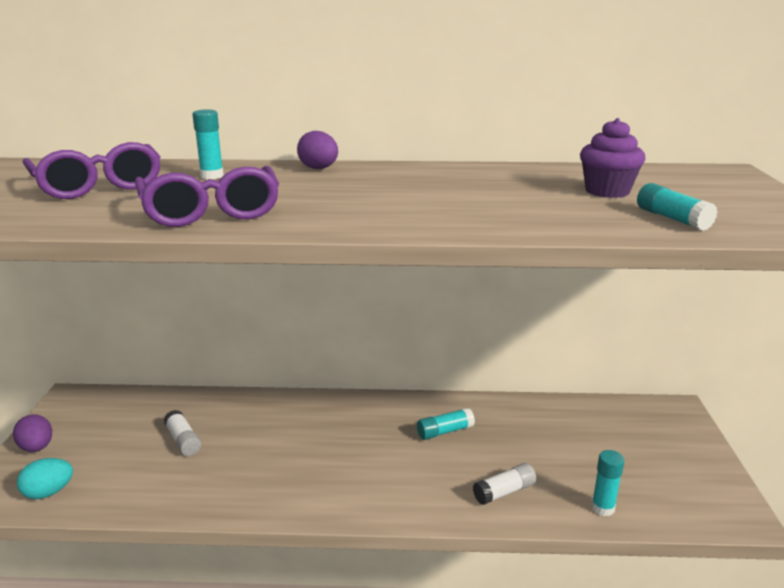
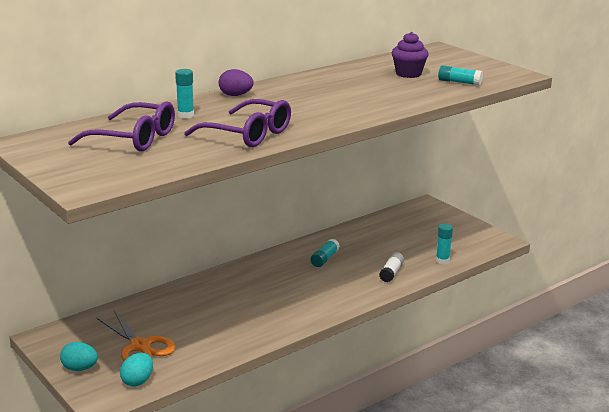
camera: 40 degrees left, 0 degrees up
purple egg [13,414,52,452] -> turquoise egg [60,342,98,371]
white glue stick [164,410,201,456] -> none
none -> orange scissors [96,311,175,361]

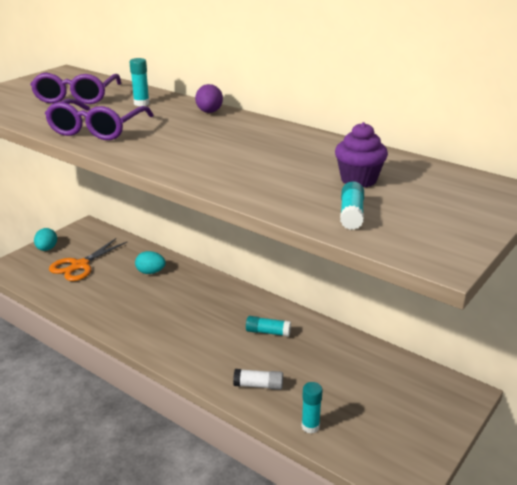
camera: 75 degrees right, 5 degrees up
turquoise egg [120,353,153,387] -> turquoise egg moved to [135,251,166,274]

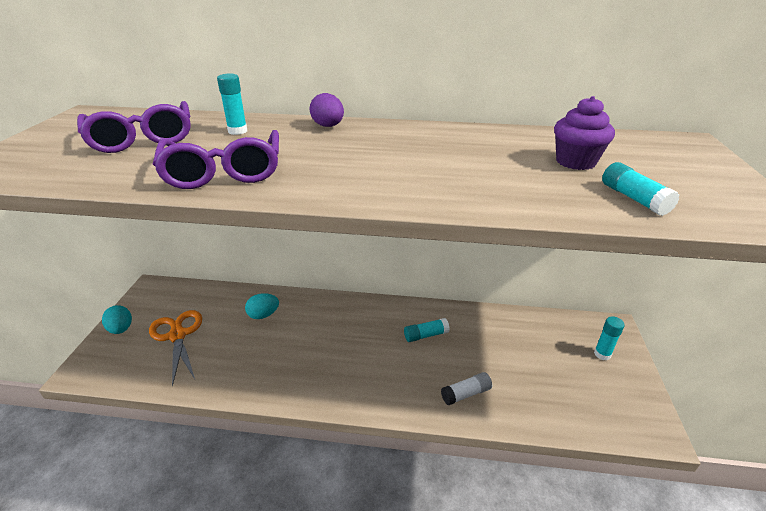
camera: 30 degrees left, 5 degrees up
orange scissors [49,238,127,281] -> orange scissors turned 150 degrees clockwise [149,310,202,387]
turquoise glue stick [301,382,323,434] -> turquoise glue stick moved to [594,316,625,361]

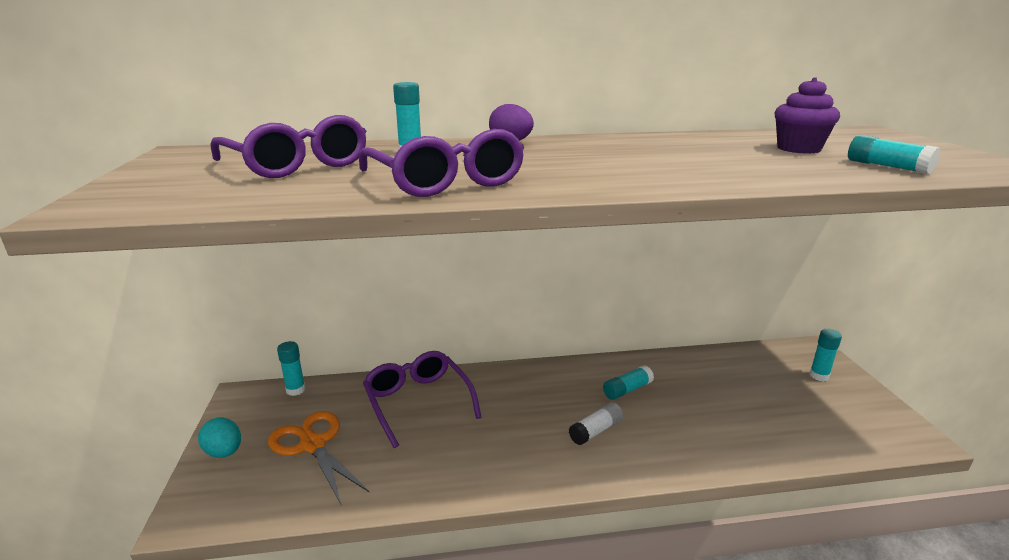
camera: 15 degrees left, 10 degrees down
turquoise egg [245,293,279,319] -> purple glasses [363,351,482,448]
white glue stick [441,372,492,405] -> white glue stick moved to [569,402,623,445]
none -> turquoise glue stick [277,341,306,396]

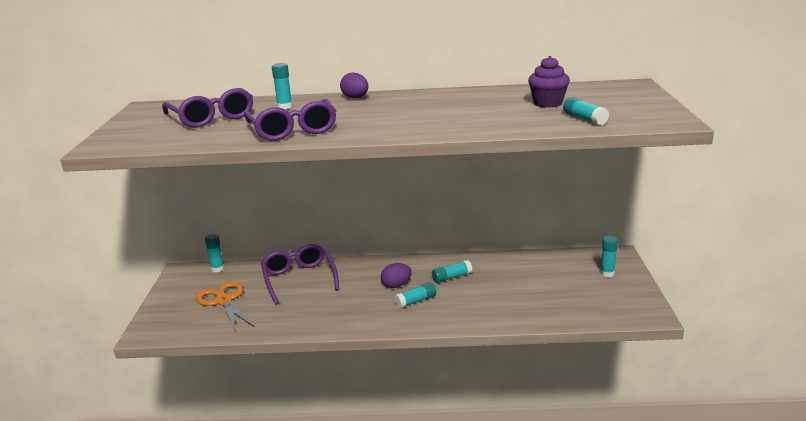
camera: 10 degrees right, 0 degrees up
turquoise egg [198,417,241,458] -> none
white glue stick [569,402,623,445] -> turquoise glue stick [394,282,436,309]
none -> purple egg [381,263,412,288]

